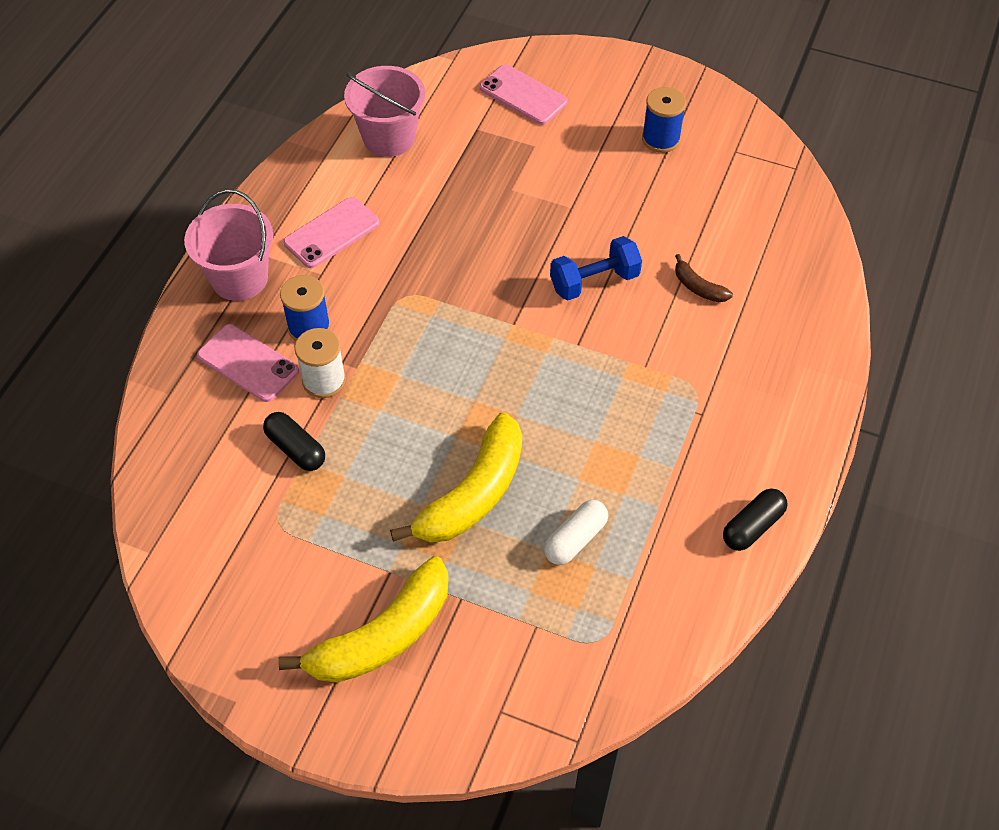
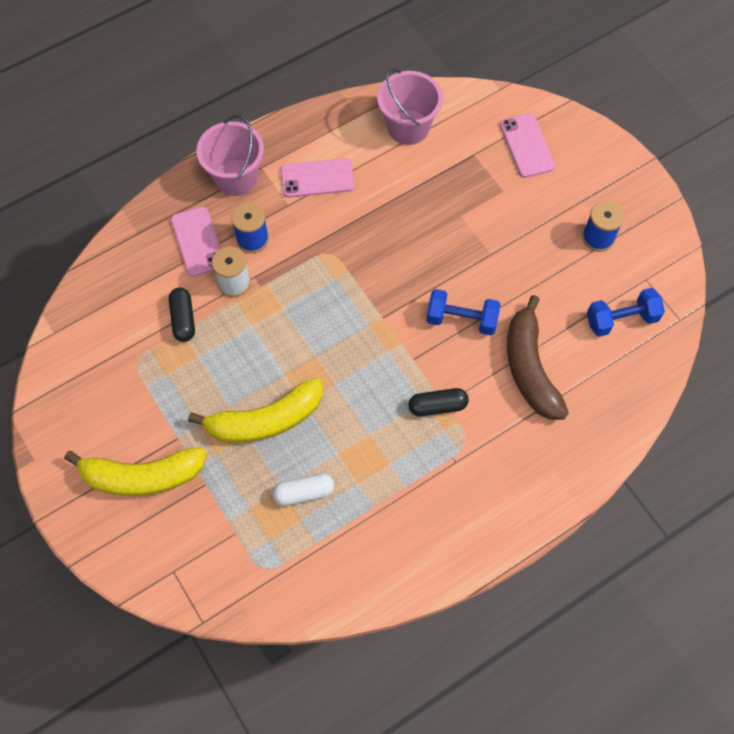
camera: 35 degrees right, 10 degrees up
brown banana [675,254,733,302] -> brown banana [507,295,569,420], size x2.21
black capsule [723,488,788,551] -> black capsule moved to [409,388,469,417]
none -> blue dumbbell [587,288,665,337]

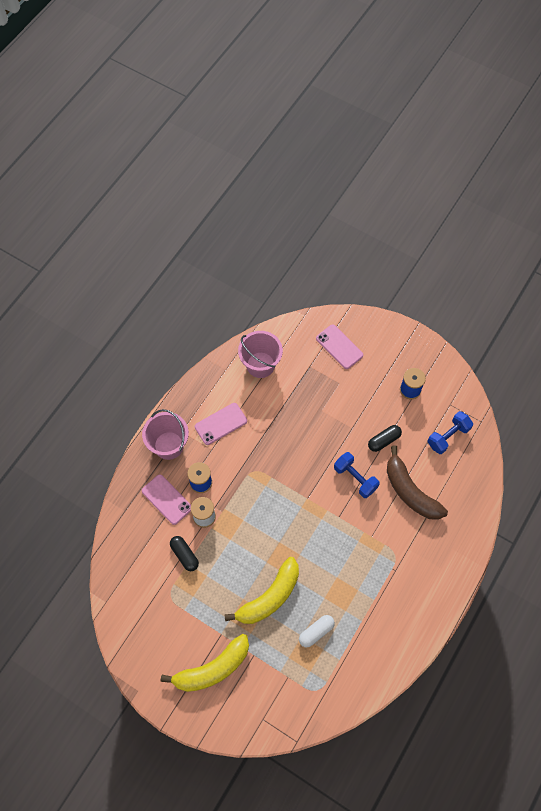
camera: 25 degrees left, 0 degrees up
black capsule [409,388,469,417] -> black capsule moved to [368,425,402,452]
blue dumbbell [426,289,500,335] -> blue dumbbell turned 60 degrees clockwise [334,452,380,498]

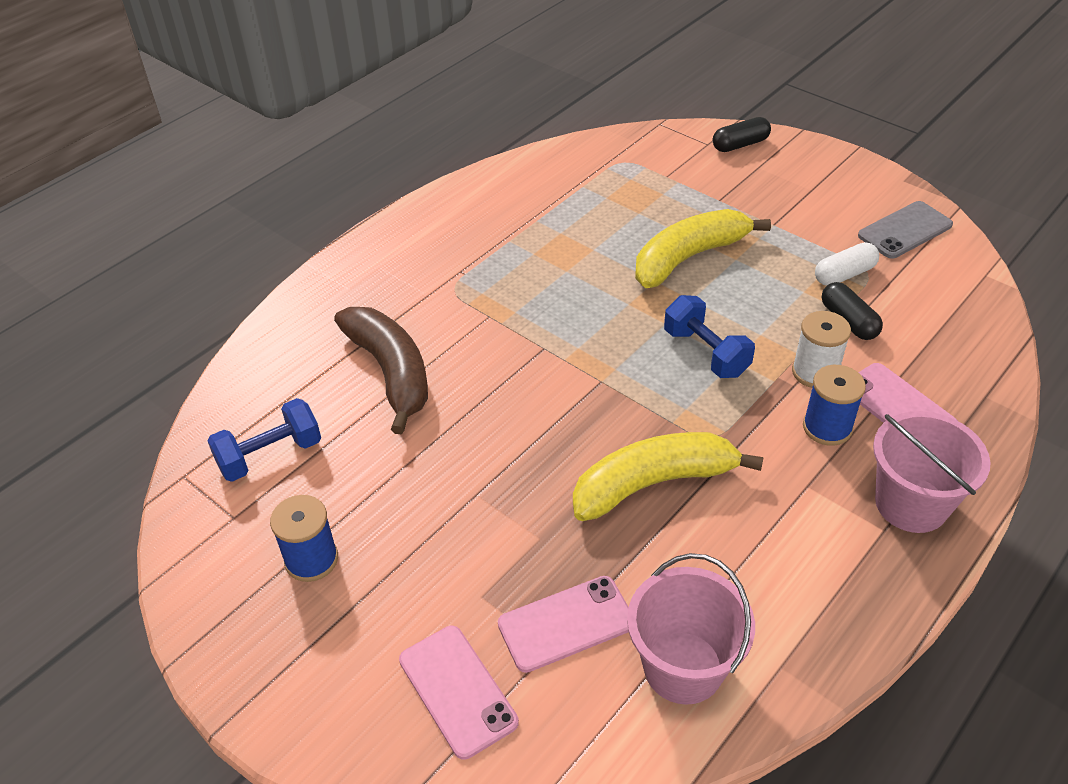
camera: 170 degrees left, 20 degrees down
yellow banana [161,634,249,692] -> yellow banana moved to [573,432,764,521]
pink phone [195,403,247,445] -> pink phone moved to [498,576,629,673]
white capsule [299,615,335,647] -> white capsule moved to [815,242,879,286]
blue dumbbell [334,452,380,498] -> blue dumbbell moved to [664,295,755,378]
black capsule [368,425,402,452] -> black capsule moved to [713,117,771,152]
none -> grey phone [858,201,953,259]

